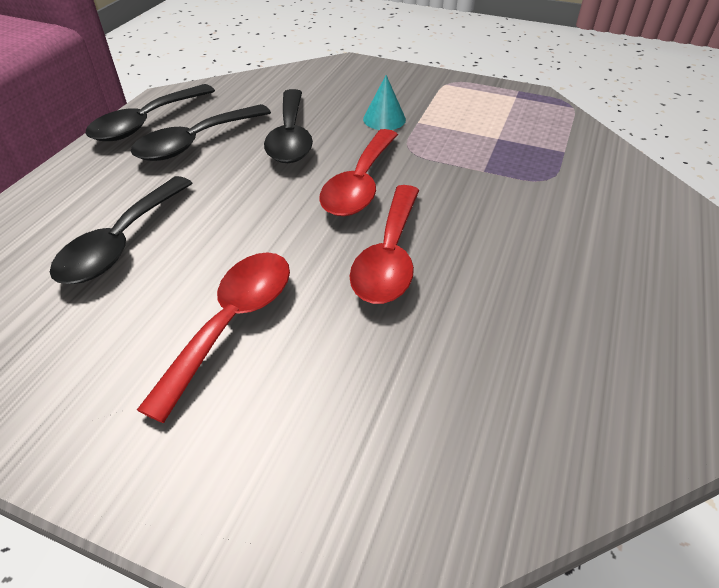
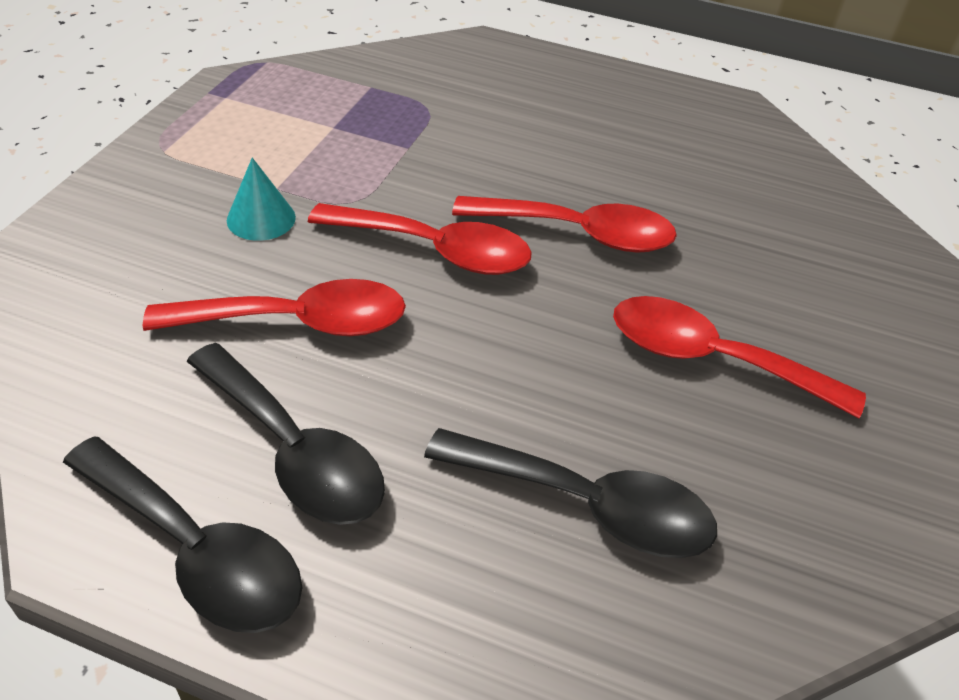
camera: 95 degrees left, 0 degrees up
black spoon [264,89,313,163] -> red spoon [143,279,406,336]

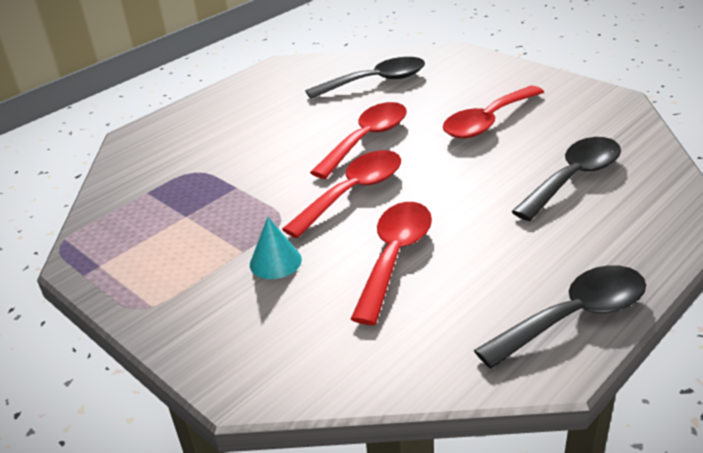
camera: 60 degrees left, 10 degrees down
black spoon [187,343,385,525] -> black spoon moved to [305,57,425,99]

